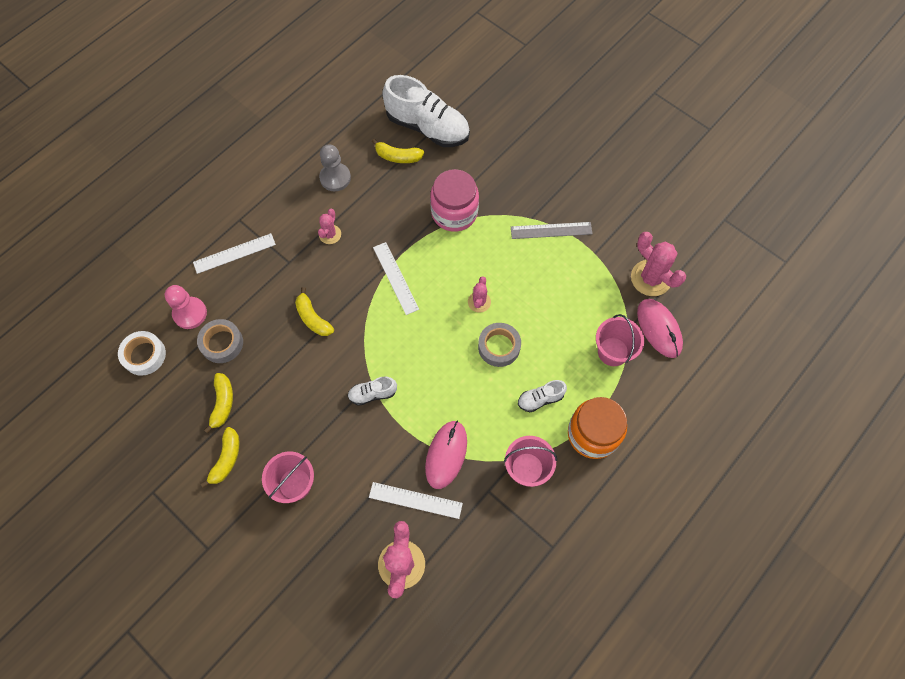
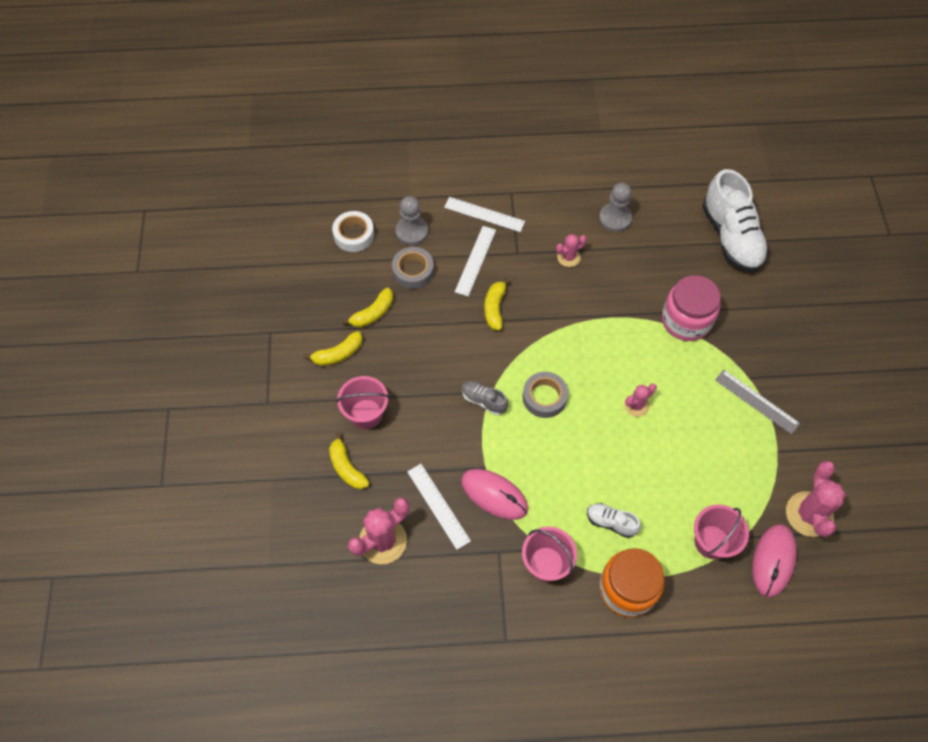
camera: 45 degrees right, 5 degrees down
pink pawn [165,285,207,329] -> grey pawn [396,196,428,245]
white shoe [348,376,397,406] -> grey shoe [462,381,508,415]
yellow banana [371,139,424,163] -> yellow banana moved to [329,432,369,490]
white ruler [373,242,419,315] -> white ruler moved to [455,226,496,296]
pink mouse [425,420,467,489] -> pink mouse turned 60 degrees clockwise [461,469,528,520]
grey tape [478,323,521,367] -> grey tape moved to [523,372,568,418]

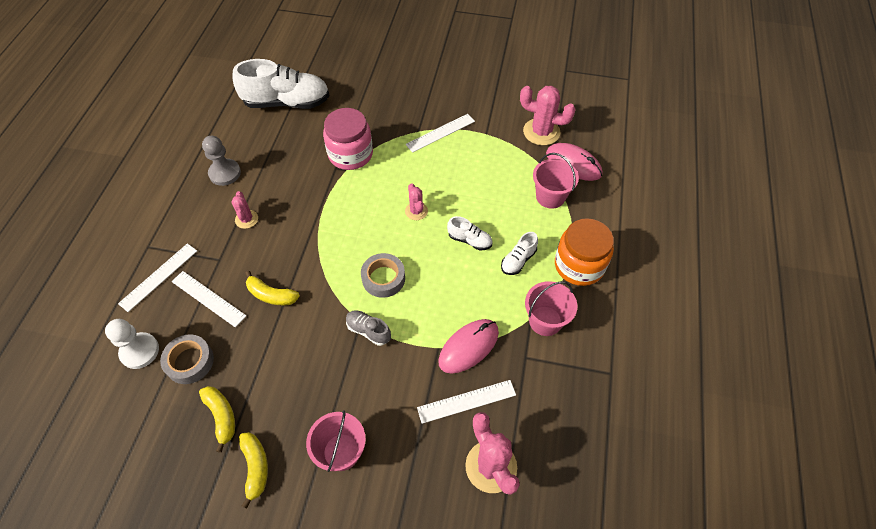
camera: 75 degrees left, 5 degrees down
yellow banana [329,432,369,490] -> none
white tape [332,211,374,252] -> none
grey pawn [396,196,428,245] -> white pawn [105,319,159,369]
grey shoe [462,381,508,415] -> grey shoe turned 75 degrees clockwise [346,311,391,346]
grey ruler [715,370,800,435] -> white ruler [405,114,475,153]
none -> white shoe [447,216,493,250]

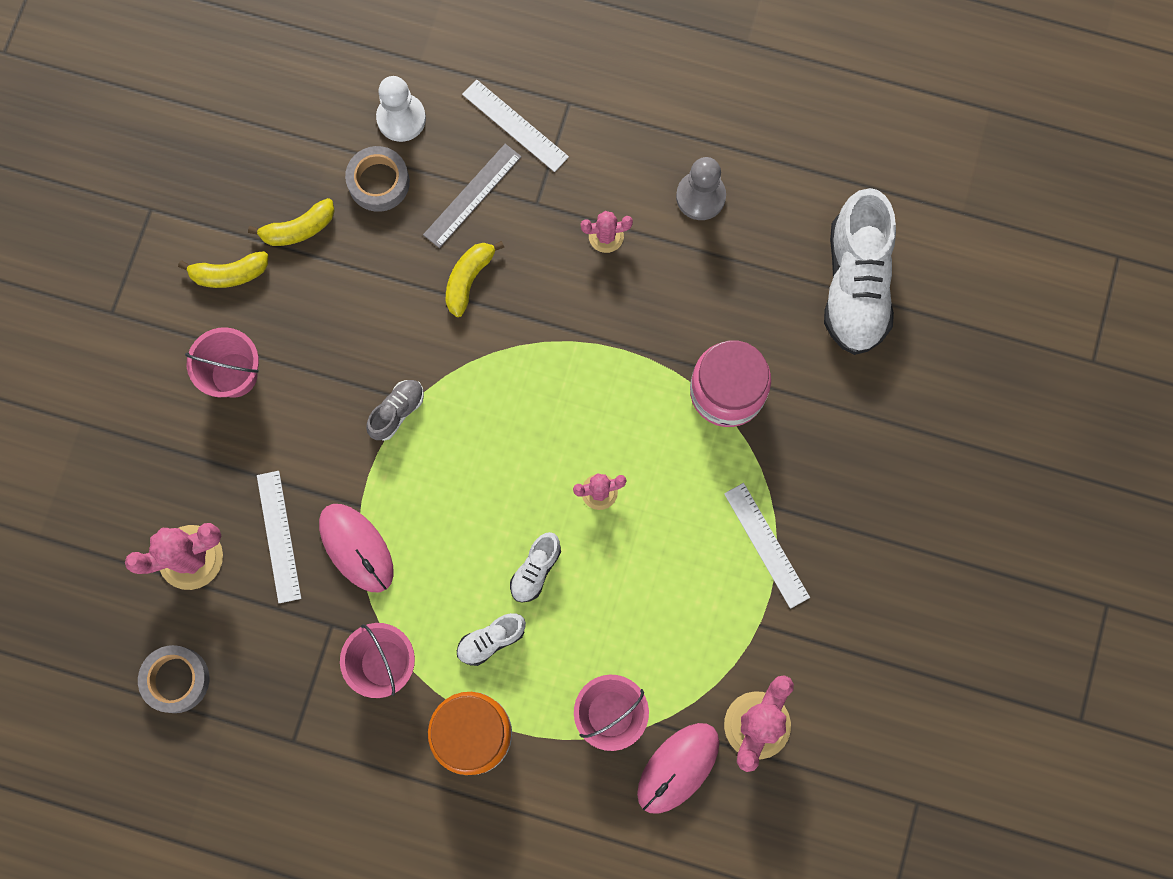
camera: 95 degrees right, 20 degrees up
white ruler [172,271,246,328] -> grey ruler [423,144,521,248]
grey tape [361,253,405,298] -> grey tape moved to [138,645,209,713]
white shoe [501,232,538,275] -> white shoe turned 75 degrees counterclockwise [457,613,526,666]

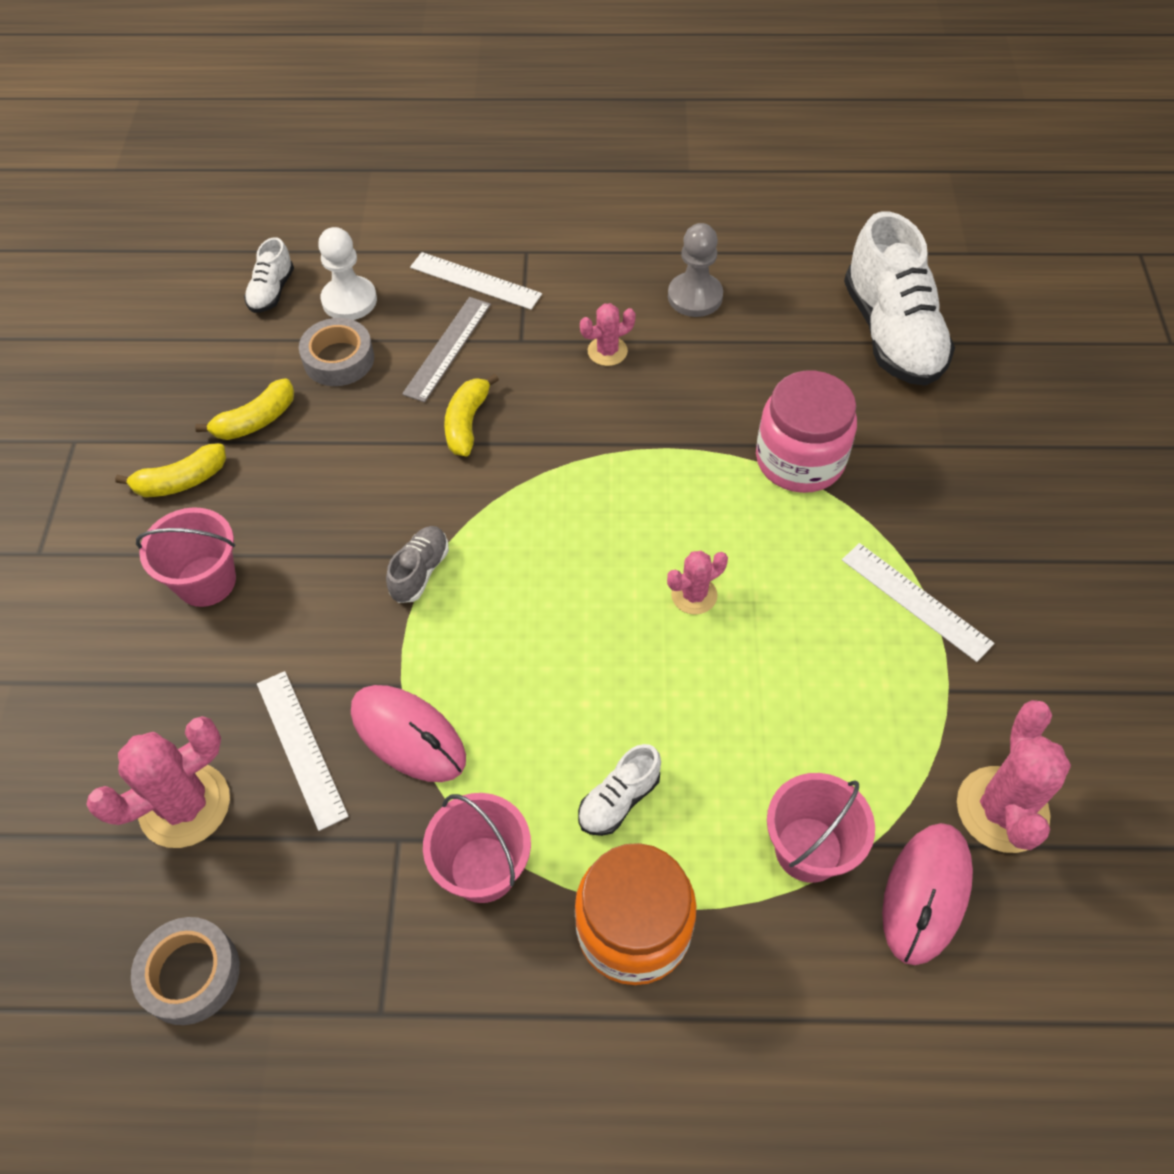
camera: 15 degrees left, 20 degrees down
white shoe [510,532,561,603] -> white shoe moved to [244,237,294,313]

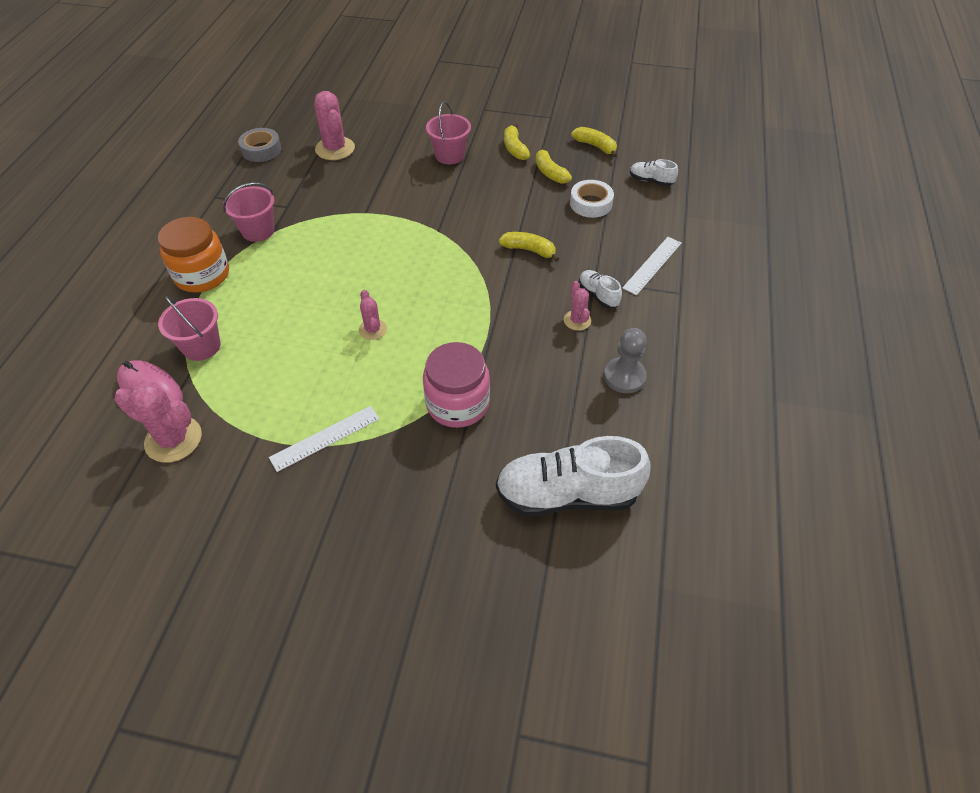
camera: 100 degrees right, 5 degrees down
white ruler [257,671,349,831] -> none
grey tape [299,318,374,386] -> white tape [570,180,614,218]
white pawn [318,227,377,320] -> none
pink mouse [351,685,466,782] -> none
grey shoe [386,526,449,603] -> none
grey ruler [402,297,491,402] -> none
white shoe [578,744,661,836] -> white shoe moved to [579,270,622,308]
none -> yellow banana [571,127,617,157]

